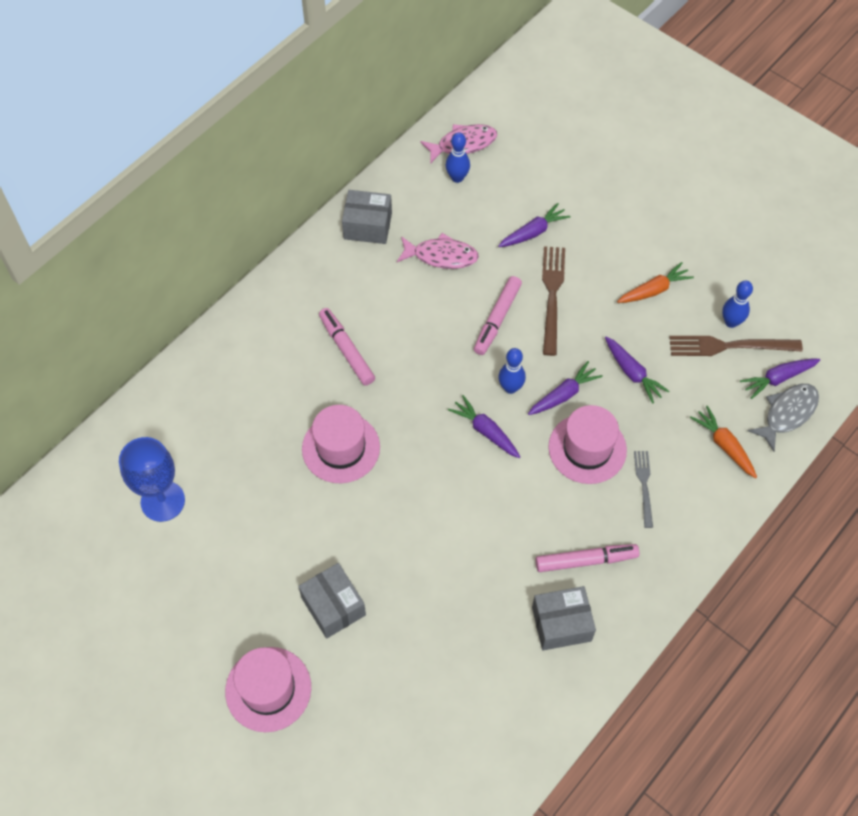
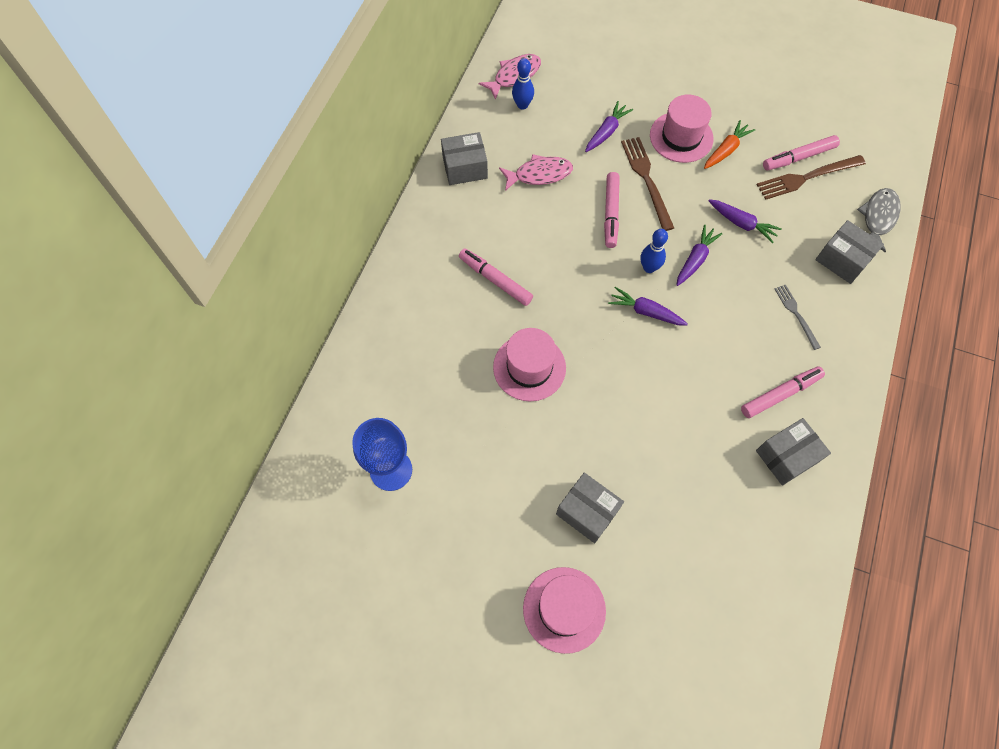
camera: 20 degrees left, 5 degrees up
pink hat [548,405,627,484] -> pink hat moved to [650,95,714,163]
orange carrot [690,406,757,478] -> grey box [815,220,884,284]
blue bowling pin [722,281,753,328] -> pink marker [763,135,840,171]
purple carrot [740,359,820,399] -> none

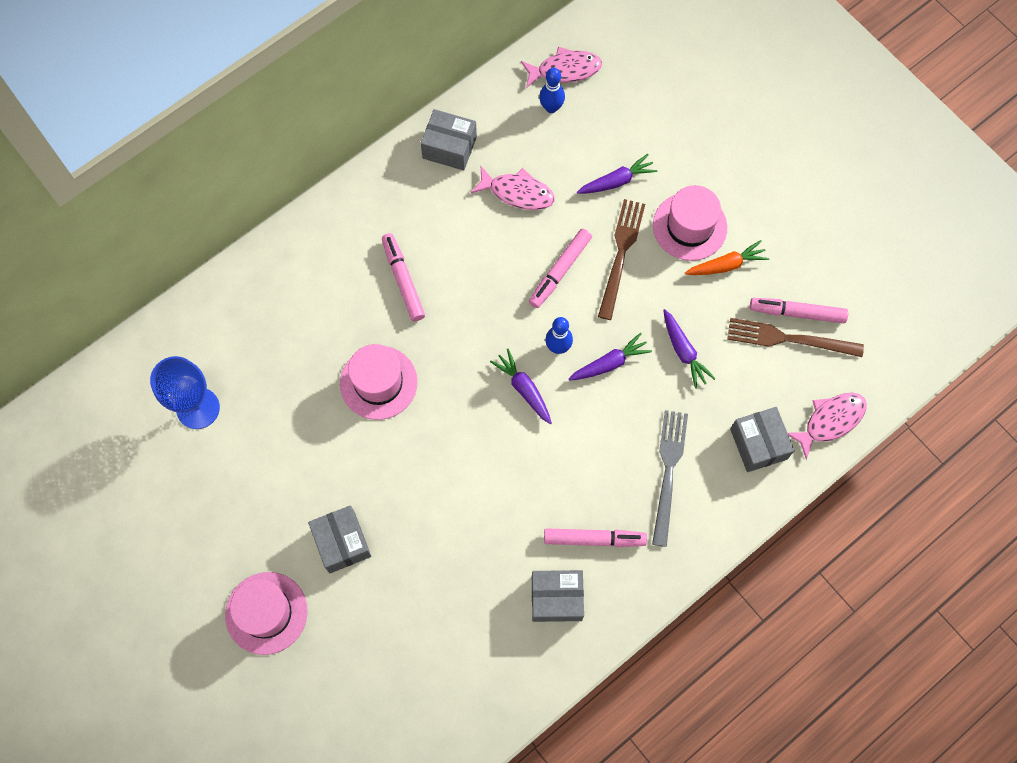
camera: 30 degrees right, 5 degrees up
grey fork [775,285,821,350] -> grey fork [652,410,688,547], size x1.65
grey fish [857,188,901,252] -> pink fish [788,393,867,460]

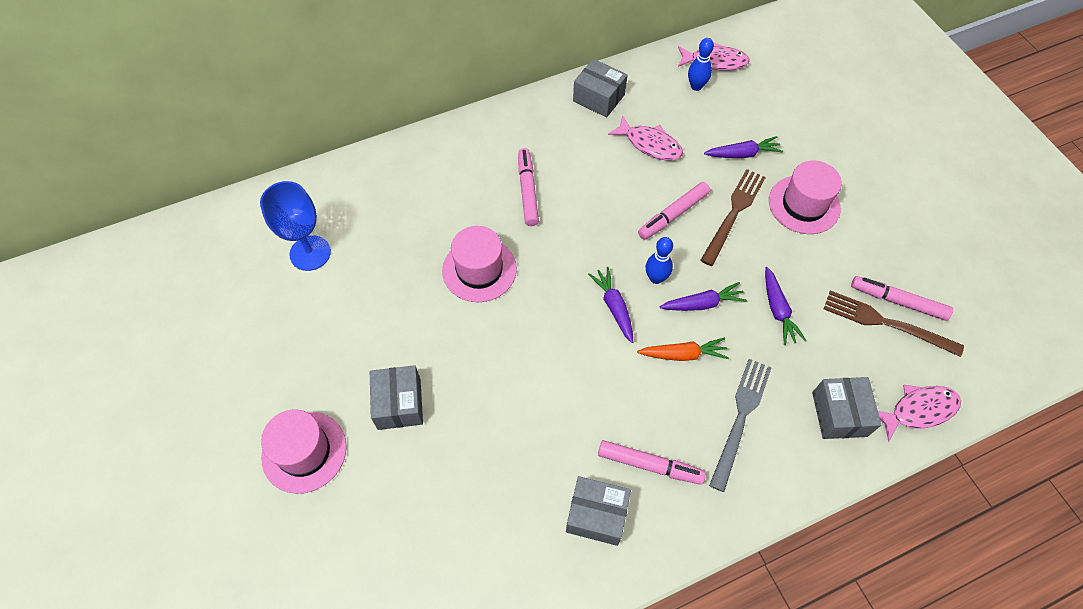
camera: 15 degrees right, 10 degrees down
orange carrot [685,240,769,275] -> orange carrot moved to [637,338,729,361]

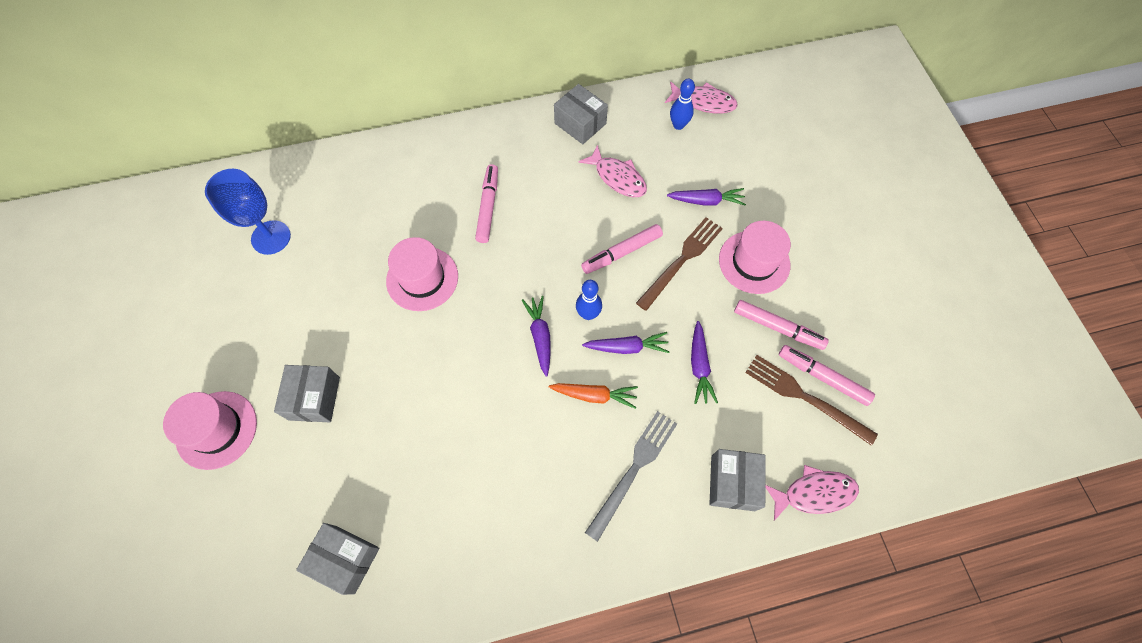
camera: 10 degrees right, 5 degrees up
grey box [566,476,631,546] -> grey box moved to [296,523,380,595]
pink marker [598,440,706,485] -> pink marker moved to [734,300,829,350]

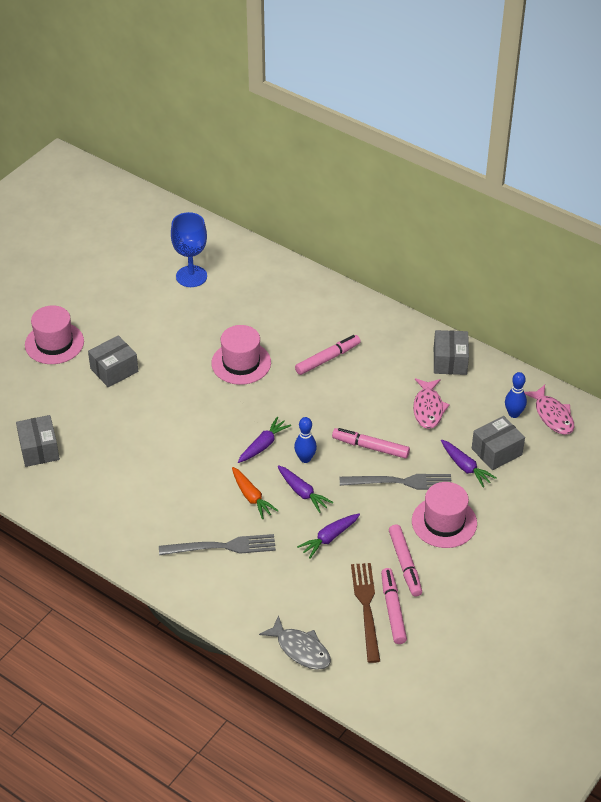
camera: 50 degrees right, 20 degrees down
brown fork [636,217,723,311] -> grey fork [340,474,451,490]
grey box [709,449,766,511] -> grey box moved to [472,416,525,470]
pink fish [765,465,859,521] -> grey fish [259,615,331,670]

